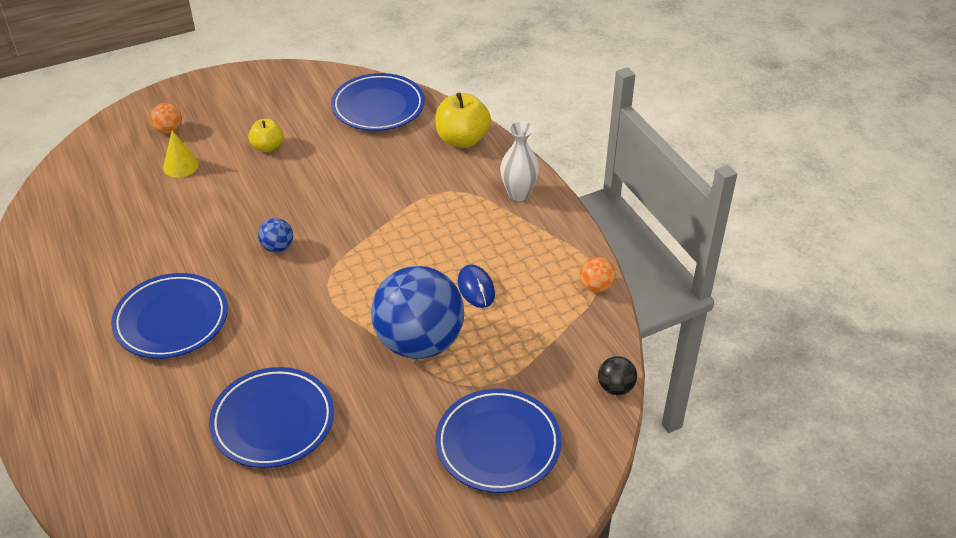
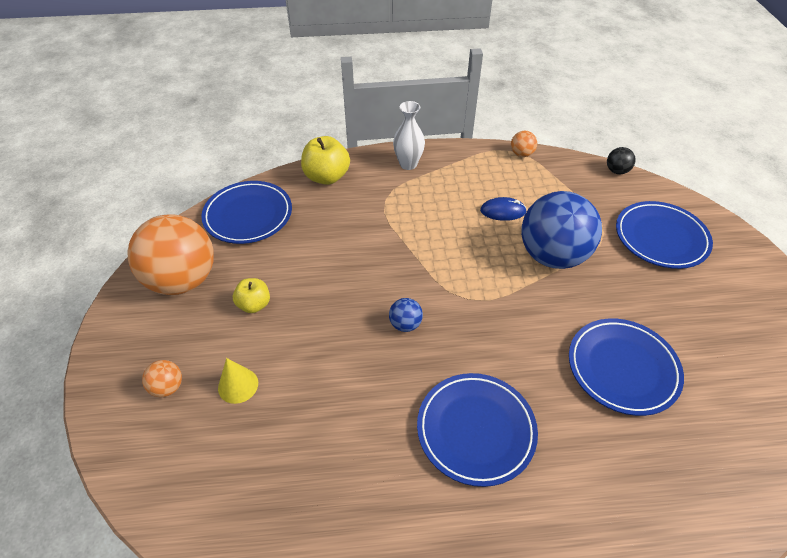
camera: 70 degrees left, 5 degrees up
none -> orange ball [127,214,214,295]

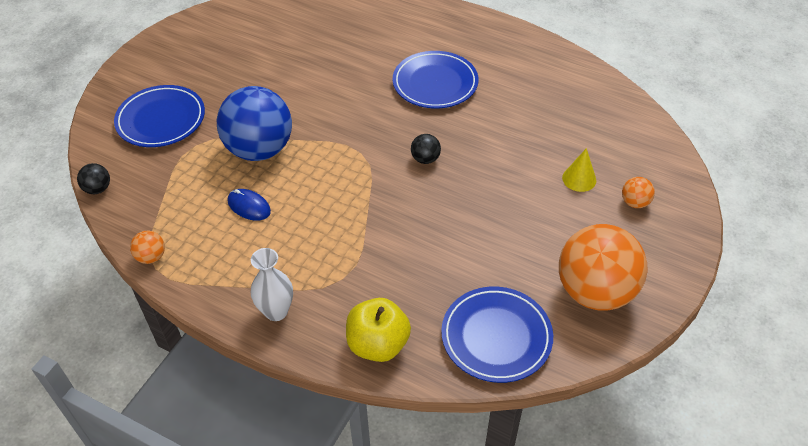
camera: 145 degrees left, 0 degrees up
yellow apple [233,278,270,313] -> none
blue ball [389,298,423,332] -> black ball [411,134,441,164]
blue plate [569,319,684,416] -> none

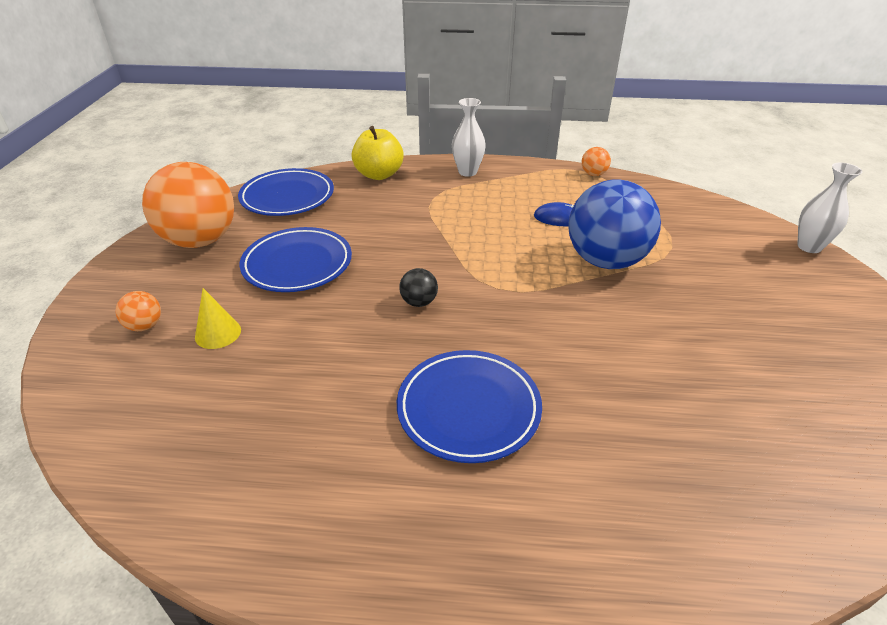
camera: 155 degrees right, 10 degrees down
black ball [77,163,110,194] -> none
blue plate [114,85,205,147] -> blue plate moved to [240,227,352,292]
none -> white vase [797,163,863,253]

